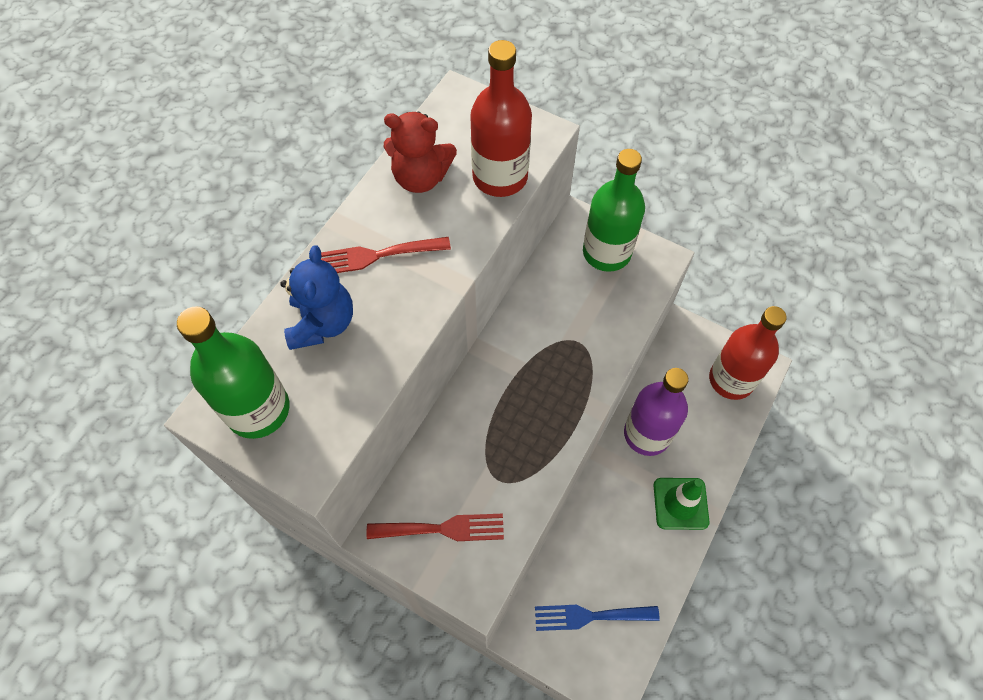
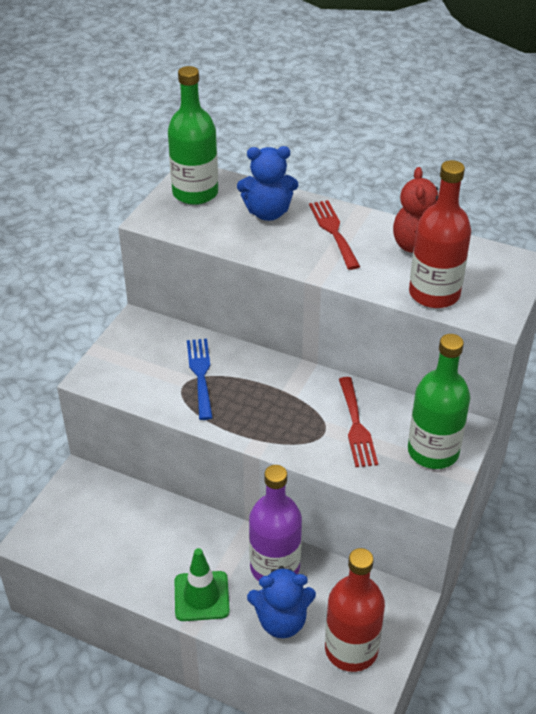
camera: 85 degrees right, 20 degrees down
red fork [367,513,504,541] -> red fork moved to [339,377,378,467]
blue fork [535,605,660,631] -> blue fork moved to [187,339,213,420]
none -> blue teddy bear [247,566,316,638]

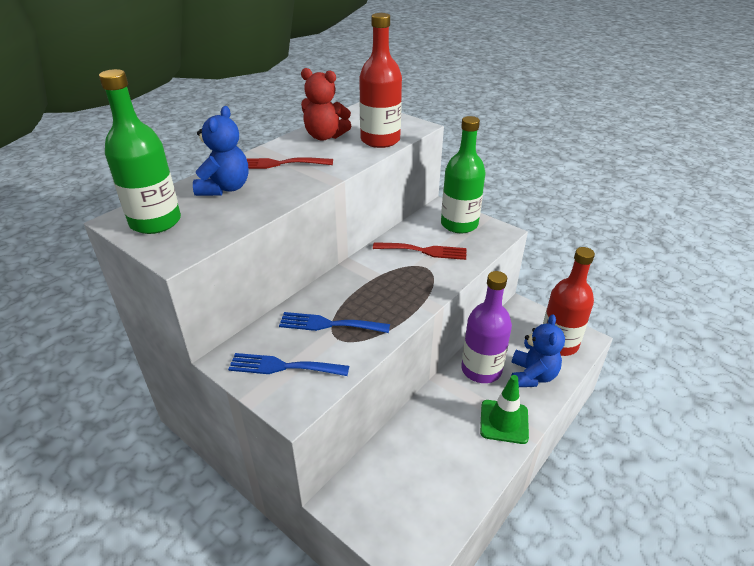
camera: 75 degrees left, 5 degrees down
none -> blue fork [228,353,349,376]

